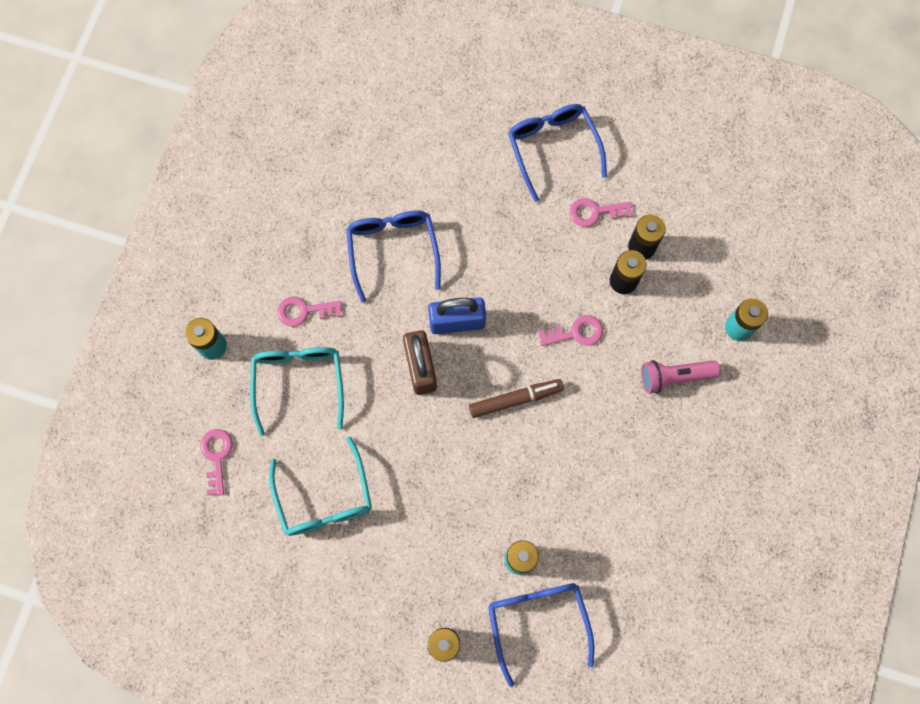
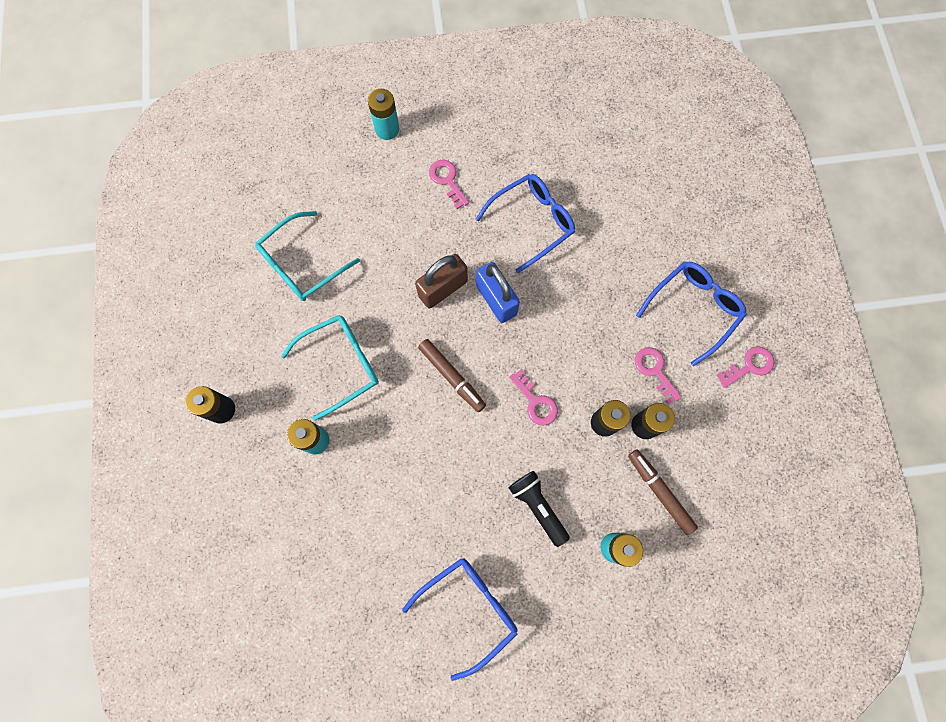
camera: 65 degrees right, 0 degrees up
pink key [200,429,233,496] -> pink key moved to [716,346,775,388]
turquoise glasses [250,347,344,436] -> turquoise glasses moved to [281,315,379,421]
blue glasses [488,583,594,687] -> blue glasses moved to [402,558,518,681]
pink flashlight [641,360,720,394] -> black flashlight [509,471,570,547]
none -> brown marker [628,449,698,535]

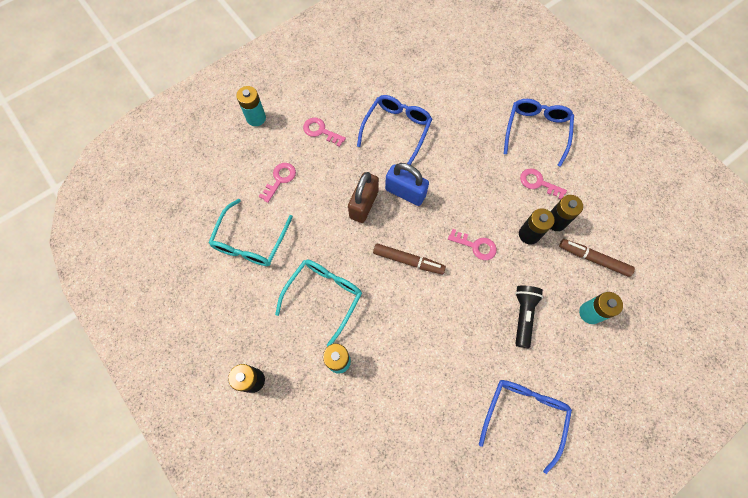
camera: 30 degrees left, 5 degrees down
black flashlight [509,471,570,547] -> black flashlight turned 75 degrees clockwise [515,285,543,348]
pink key [716,346,775,388] -> pink key moved to [259,163,296,203]

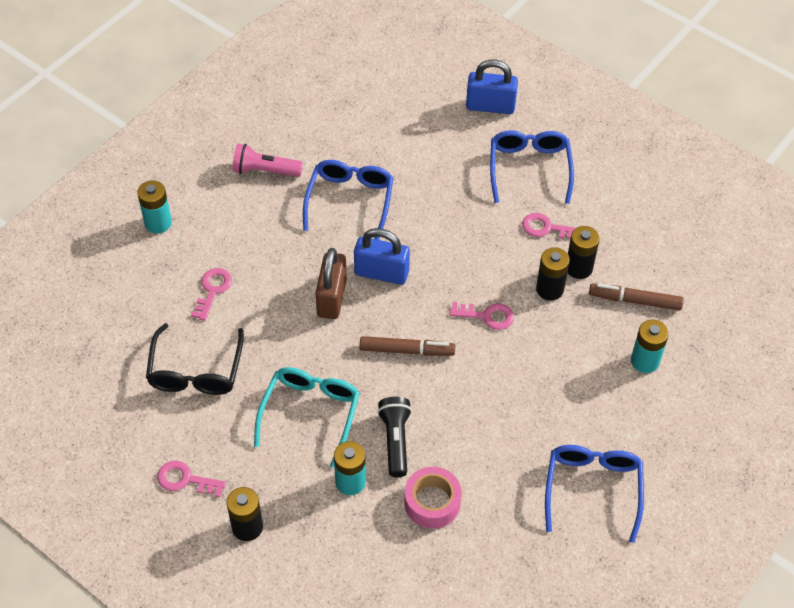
camera: 15 degrees left, 15 degrees down
turquoise glasses [208,199,293,266] -> black glasses [146,323,244,395]
pink key [303,118,346,147] -> pink key moved to [157,461,226,497]
black flashlight [515,285,543,348] -> black flashlight moved to [377,397,412,477]
none -> pink flashlight [232,144,303,177]
none -> pink tape [404,467,462,529]
none -> blue padlock [466,59,518,114]

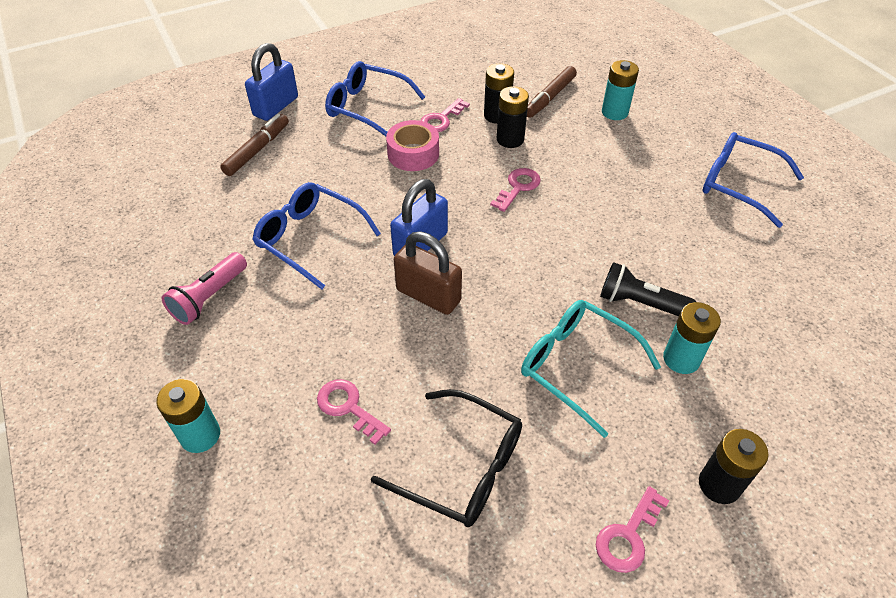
camera: 65 degrees left, 5 degrees down
brown marker [360,336,455,356] -> brown marker moved to [220,114,289,176]
pink tape [404,467,462,529] -> pink tape moved to [386,120,439,171]

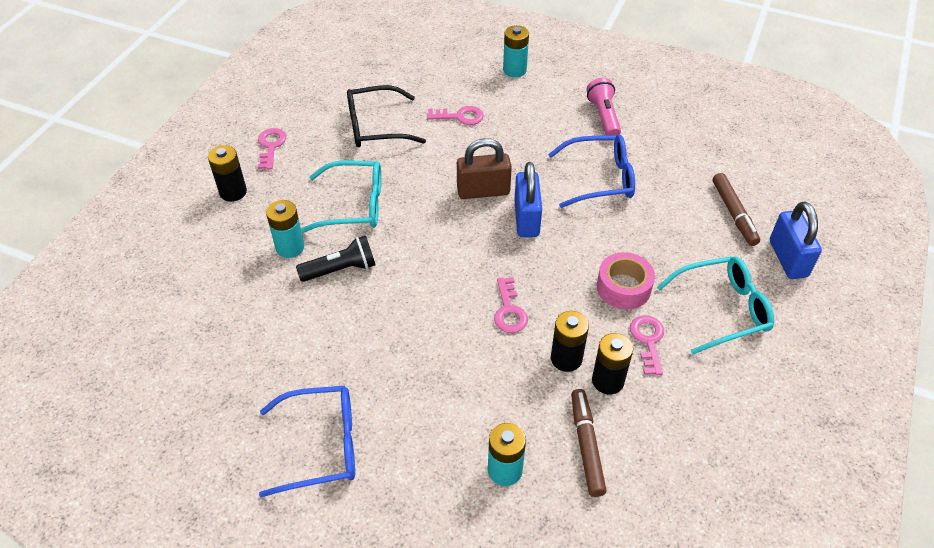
camera: 140 degrees right, 0 degrees up
blue glasses [325,61,425,136] -> turquoise glasses [657,256,774,354]

